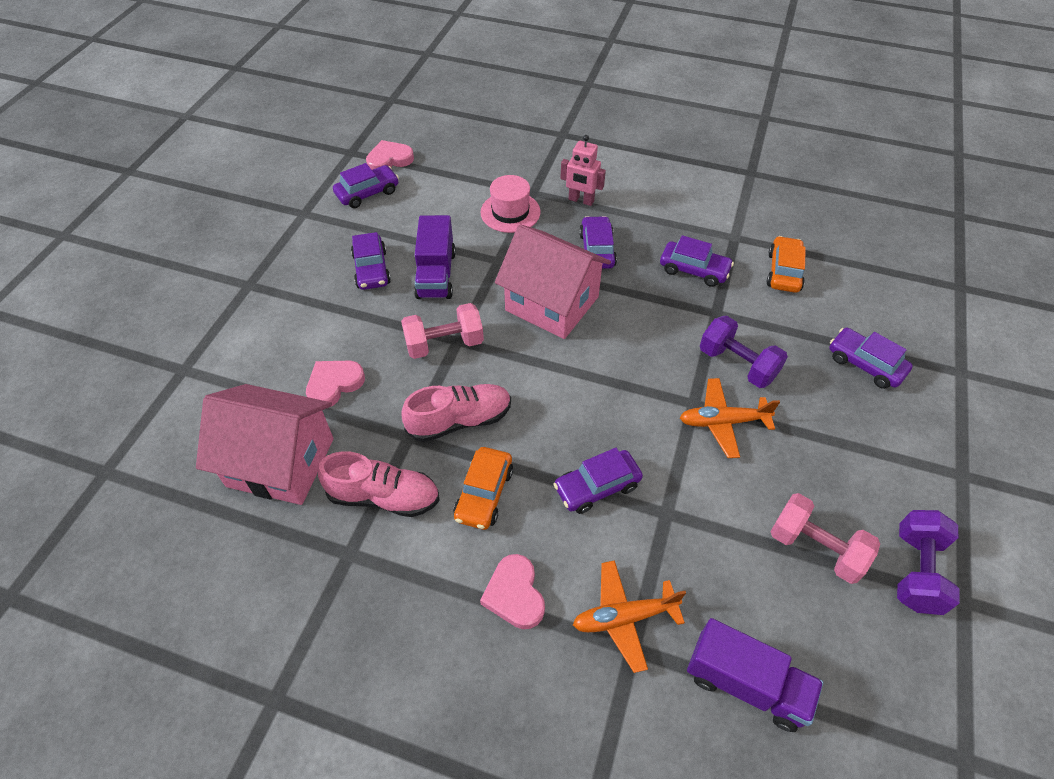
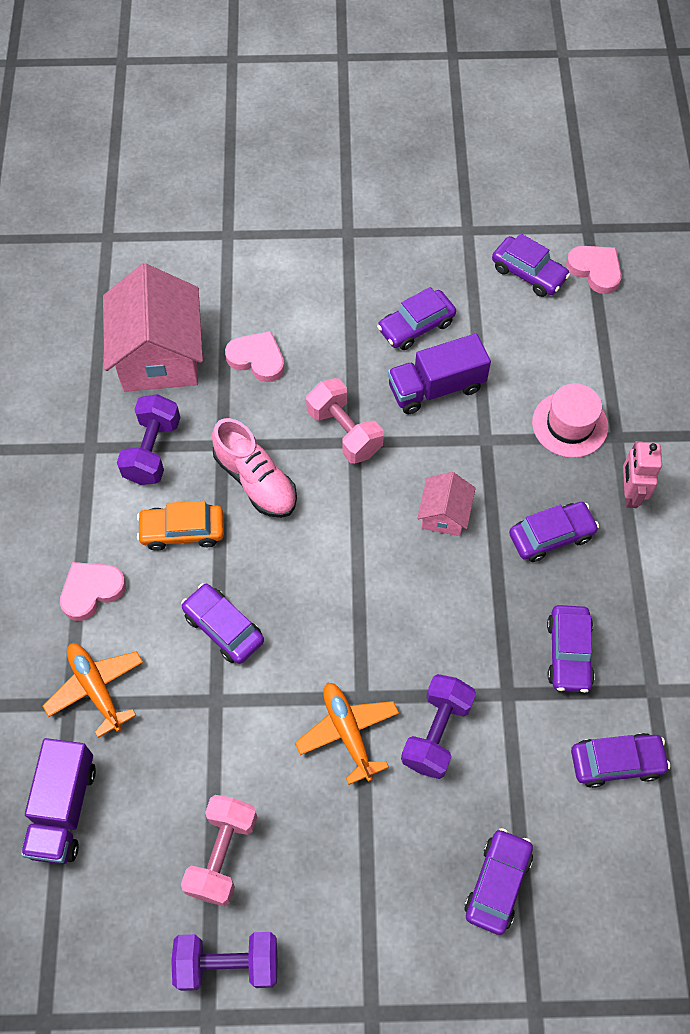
camera: 70 degrees right, 10 degrees up
pink shoe [318,451,440,517] -> purple dumbbell [117,394,180,485]
pink house [495,224,611,339] -> pink house [417,472,476,536], size x0.50
orange car [767,236,806,293] -> purple car [571,733,670,788]

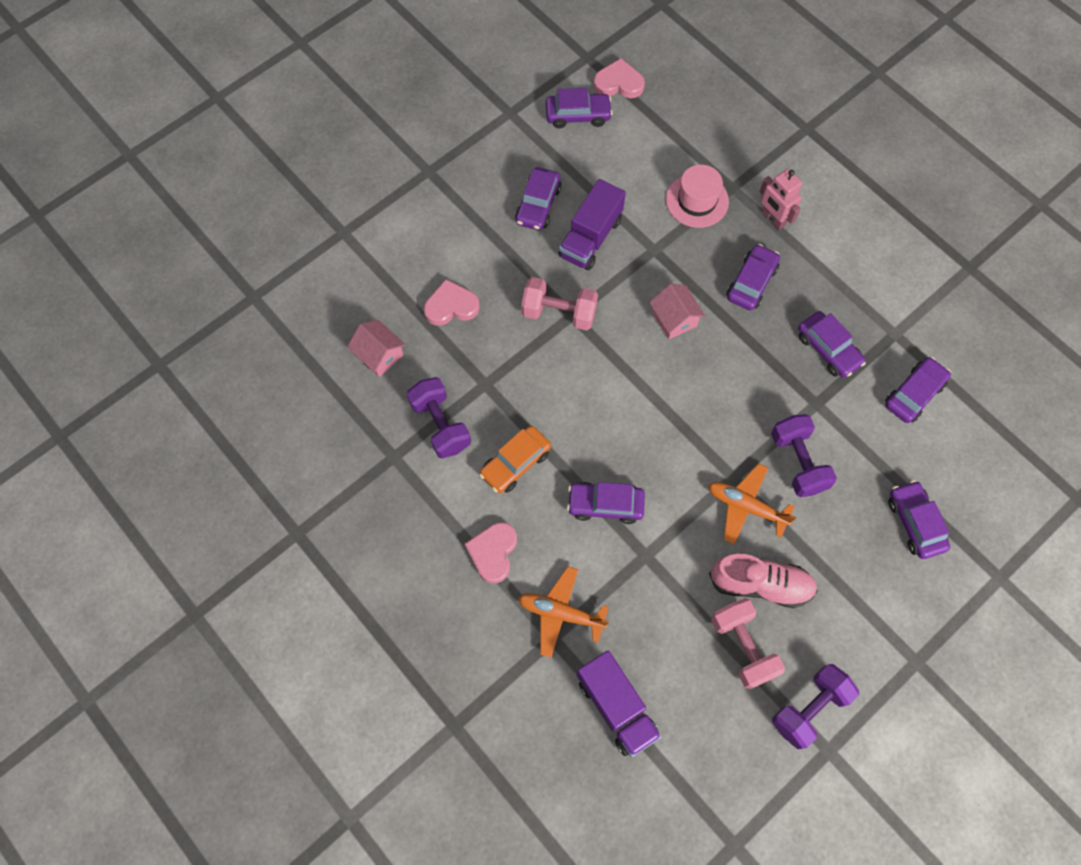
camera: 40 degrees left, 5 degrees up
pink house [103,263,203,392] -> pink house [347,320,406,377], size x0.50
pink shoe [212,418,297,518] -> pink shoe moved to [709,554,818,608]

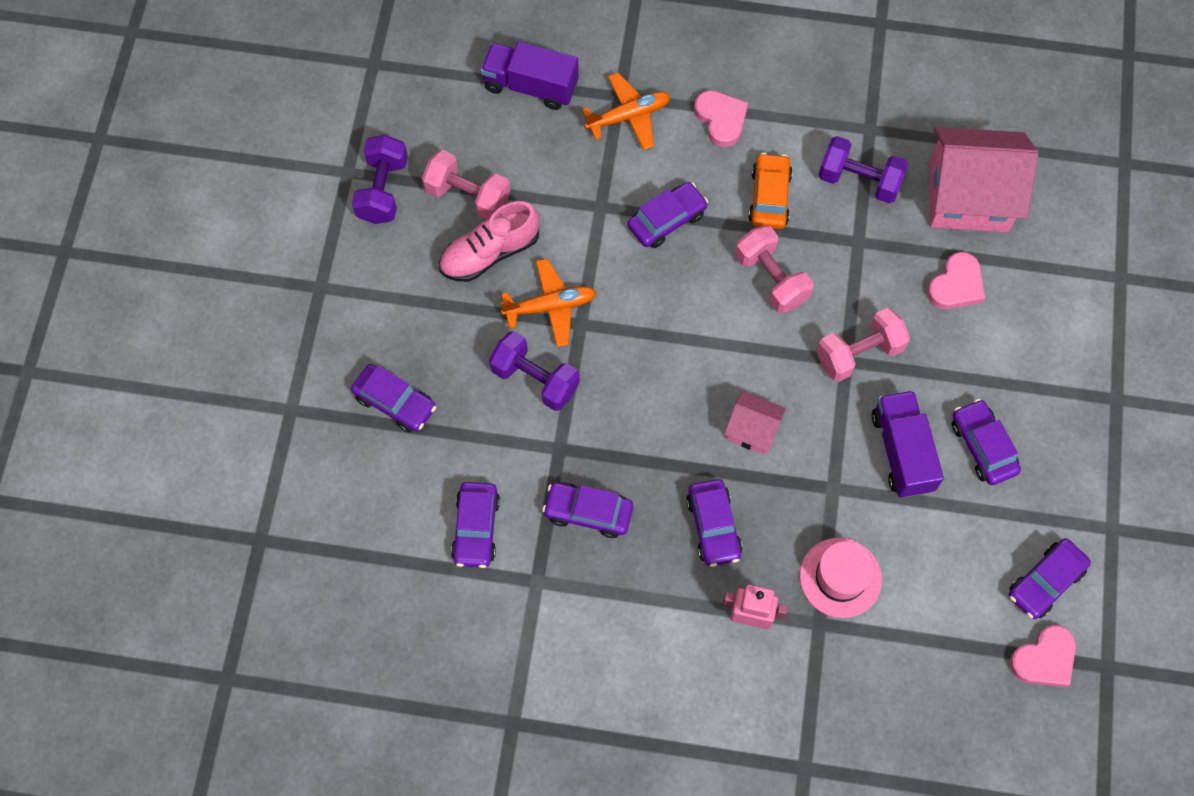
camera: 140 degrees right, 0 degrees up
pink house [347,320,406,377] -> pink house [929,127,1038,232], size x2.02
none -> pink dumbbell [735,225,814,313]

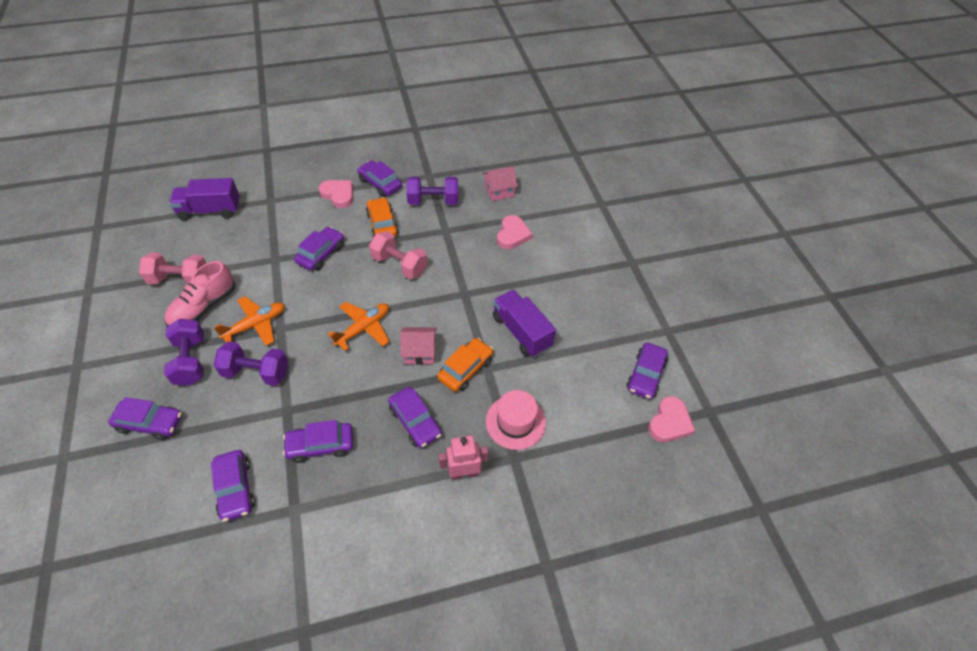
camera: 25 degrees left, 15 degrees down
purple dumbbell [352,135,408,224] -> purple dumbbell moved to [164,319,204,386]
orange plane [582,72,670,150] -> orange plane moved to [328,302,390,351]
pink dumbbell [816,308,910,382] -> none
pink house [929,127,1038,232] -> pink house [483,166,518,201], size x0.50
purple car [952,399,1021,485] -> purple car moved to [357,160,402,197]
none -> orange car [437,338,493,392]

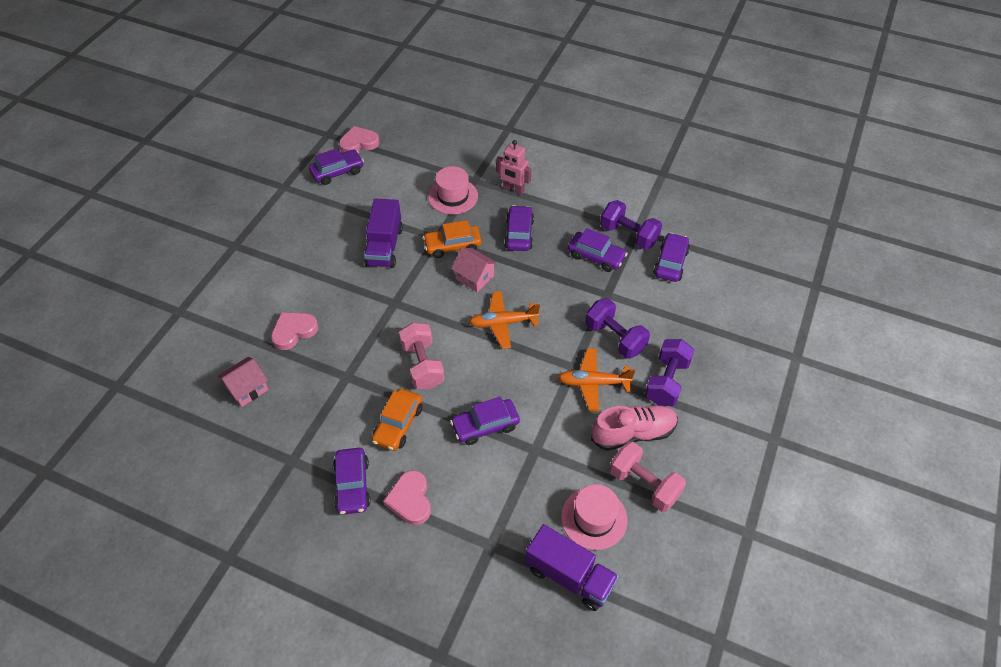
camera: 140 degrees left, 0 degrees up
purple car [108,397,182,440] -> none
purple dumbbell [406,177,458,205] -> purple dumbbell moved to [600,200,662,250]
pink house [483,166,518,201] -> pink house turned 60 degrees counterclockwise [217,357,269,407]
none -> pink hat [561,484,627,550]

